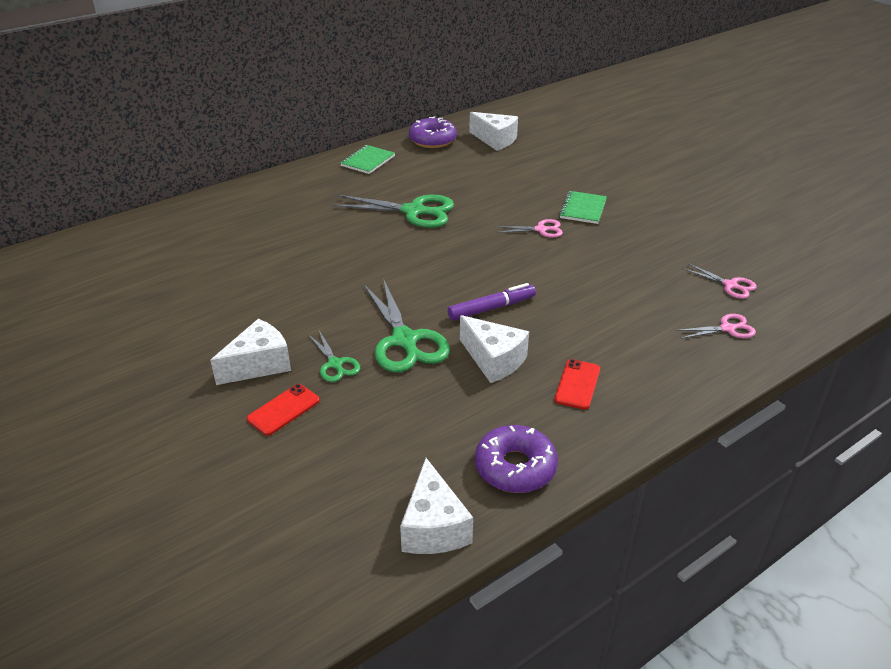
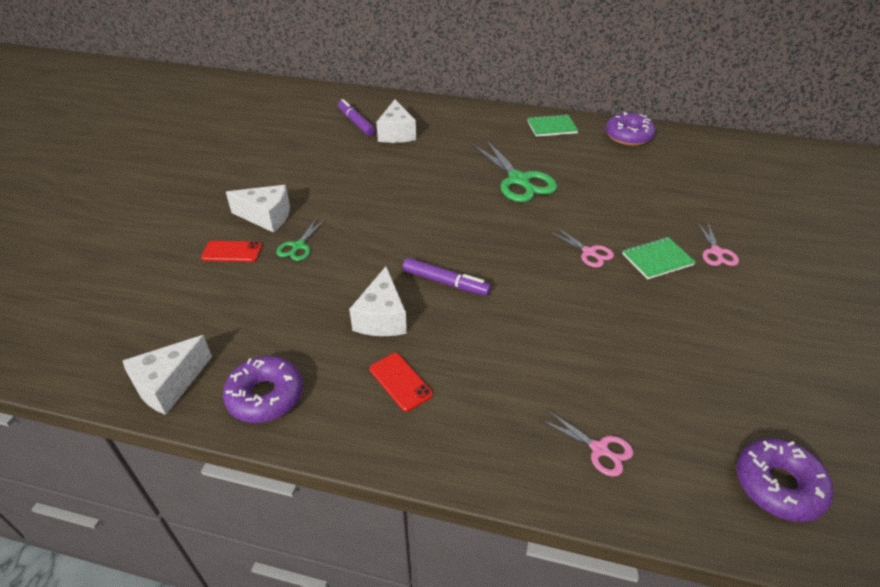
camera: 50 degrees right, 5 degrees up
green scissors [364,278,450,372] -> none
white cheese [469,112,518,151] -> white cheese moved to [376,99,416,143]
red phone [554,359,600,410] -> red phone turned 75 degrees clockwise [370,353,433,412]
pink scissors [684,263,757,299] -> pink scissors moved to [697,222,739,266]
none -> purple marker [338,99,375,136]
none -> purple donut [737,438,833,522]

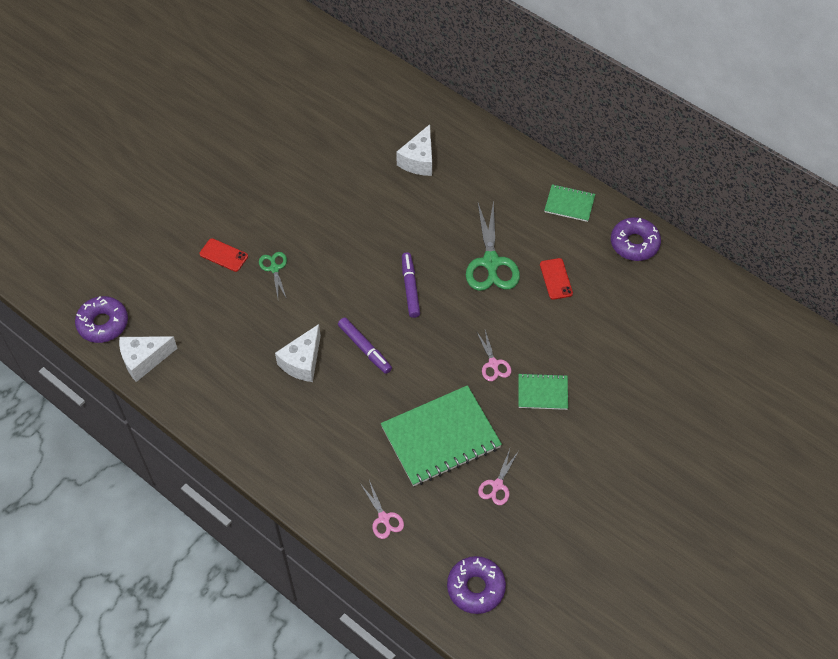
camera: 25 degrees right, 15 degrees up
purple donut [223,356,303,423] -> purple donut moved to [75,296,128,343]
white cheese [226,185,290,233] -> none
green scissors [276,218,325,261] -> green scissors turned 120 degrees clockwise [259,252,287,298]
purple marker [338,99,375,136] -> purple marker moved to [402,252,420,318]
red phone [370,353,433,412] -> red phone moved to [540,258,573,300]
pink scissors [697,222,739,266] -> pink scissors moved to [478,449,519,505]
none -> green notebook [381,385,502,486]

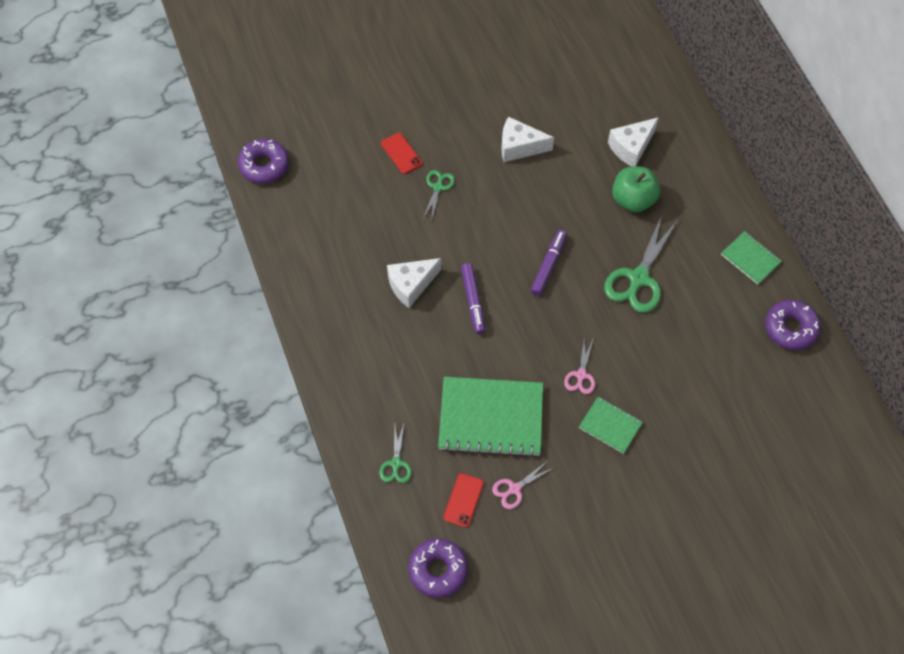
camera: 30 degrees right, 5 degrees up
white cheese [119,336,178,382] -> white cheese moved to [501,116,554,162]
pink scissors [361,480,404,539] -> green scissors [379,424,412,483]
red phone [540,258,573,300] -> red phone moved to [443,473,484,528]
none -> green apple [612,166,660,213]

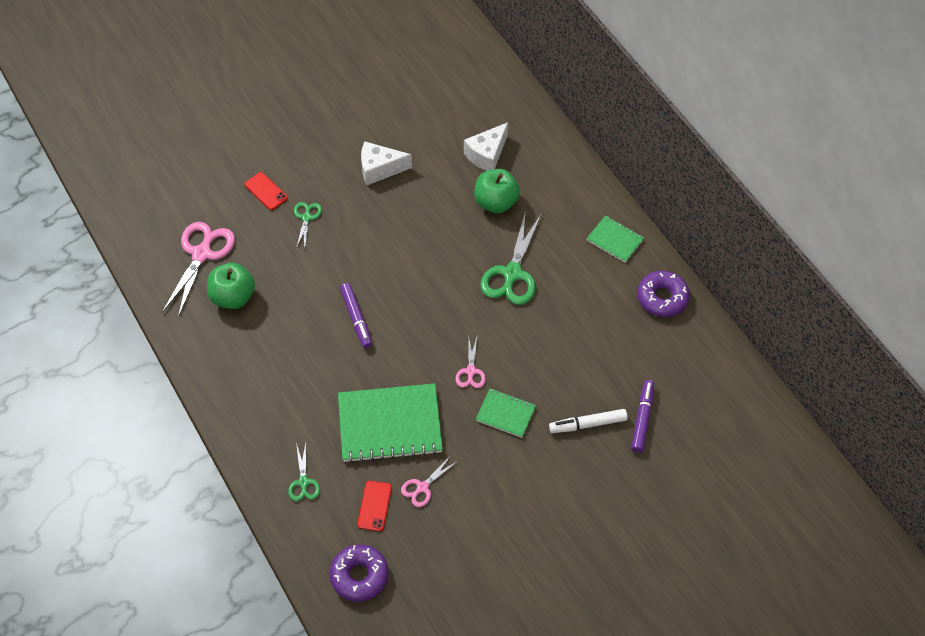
camera: 10 degrees left, 5 degrees down
purple donut [238,139,289,184] -> none
white cheese [387,258,441,308] -> none
purple marker [531,230,567,296] -> purple marker moved to [631,380,654,453]
none -> pink scissors [162,222,235,317]
none -> green apple [207,263,255,309]
none -> white marker [549,409,628,433]

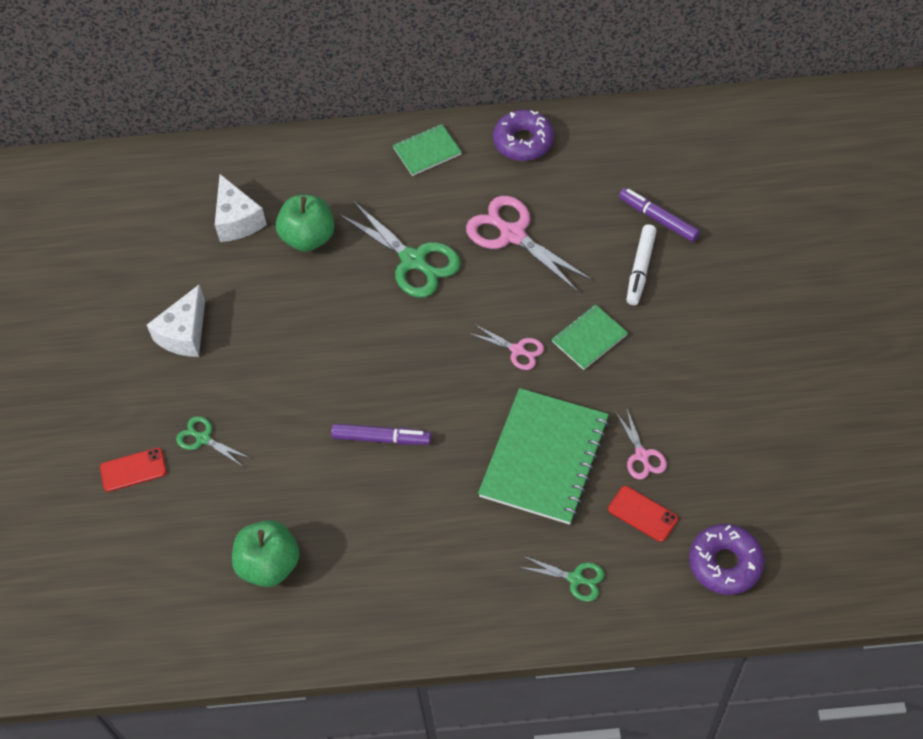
camera: 60 degrees left, 0 degrees up
pink scissors [162,222,235,317] -> pink scissors moved to [466,196,592,292]

